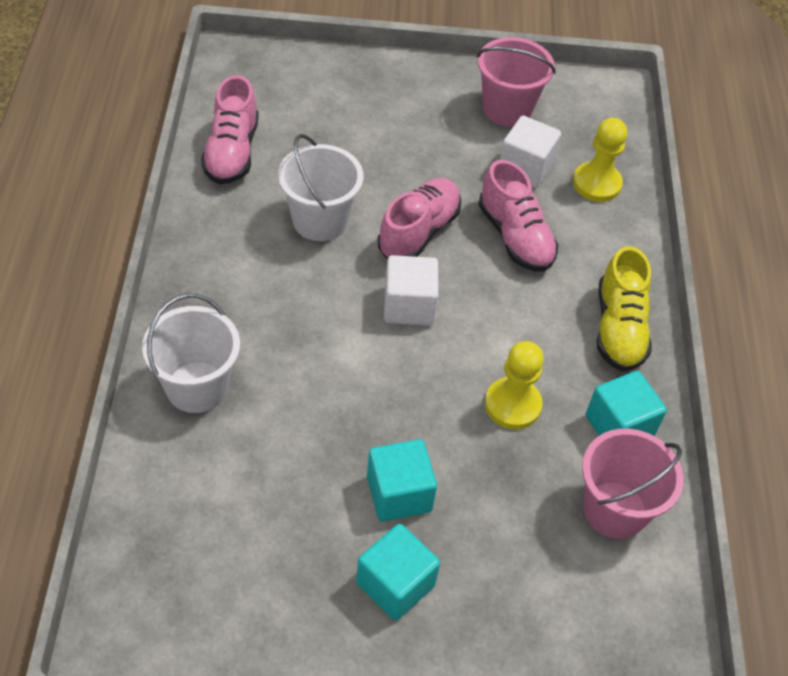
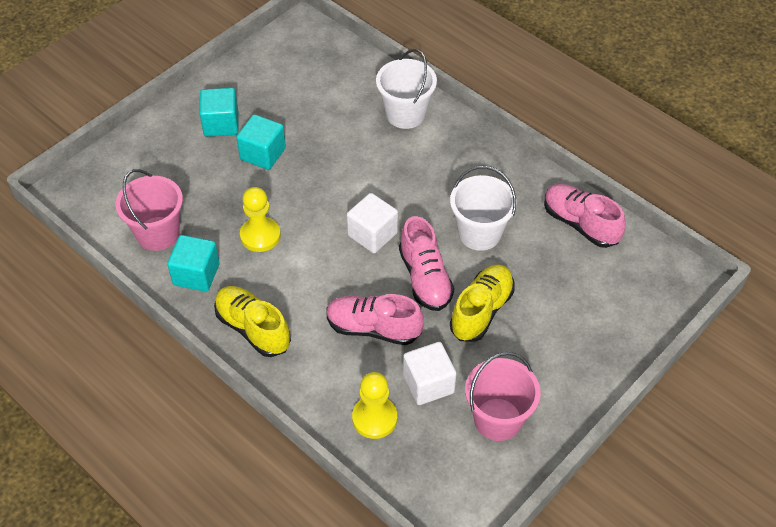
camera: 135 degrees right, 0 degrees up
none -> yellow shoe [450,265,515,342]

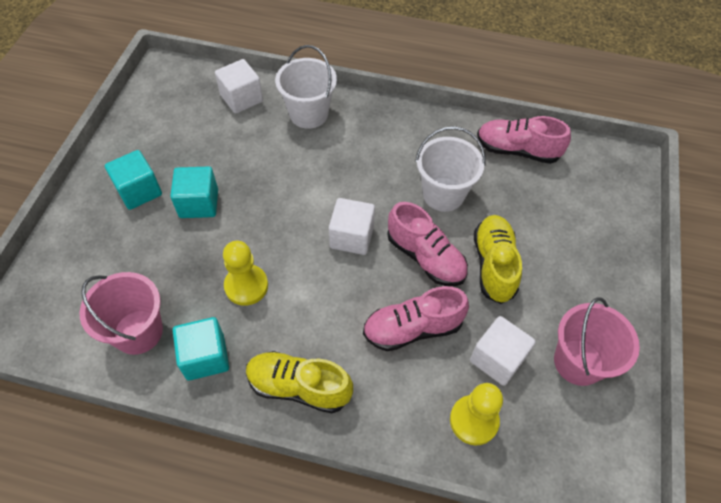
camera: 30 degrees left, 5 degrees up
none -> white cube [215,59,263,114]

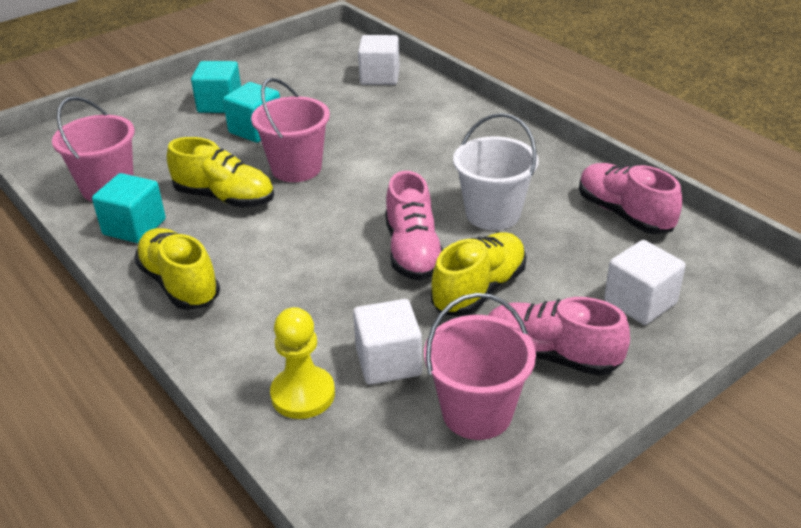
camera: 40 degrees right, 20 degrees down
yellow pawn [223,241,268,306] -> yellow shoe [167,137,274,208]
white bucket [275,45,337,129] -> none
white cube [329,198,375,255] -> white cube moved to [604,240,686,325]
pink shoe [363,286,469,351] -> pink shoe moved to [488,297,630,376]
none -> pink bucket [251,78,330,182]

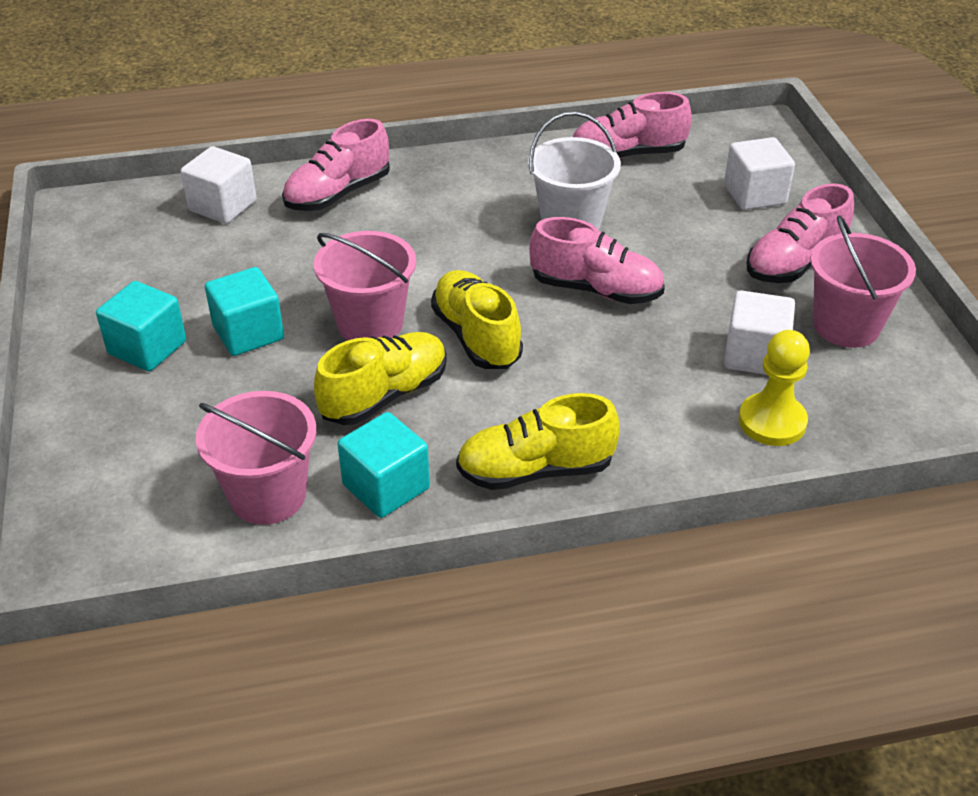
camera: 65 degrees left, 5 degrees up
yellow shoe [431,232,526,317] -> yellow shoe moved to [431,270,523,369]
none -> pink shoe [282,119,390,211]

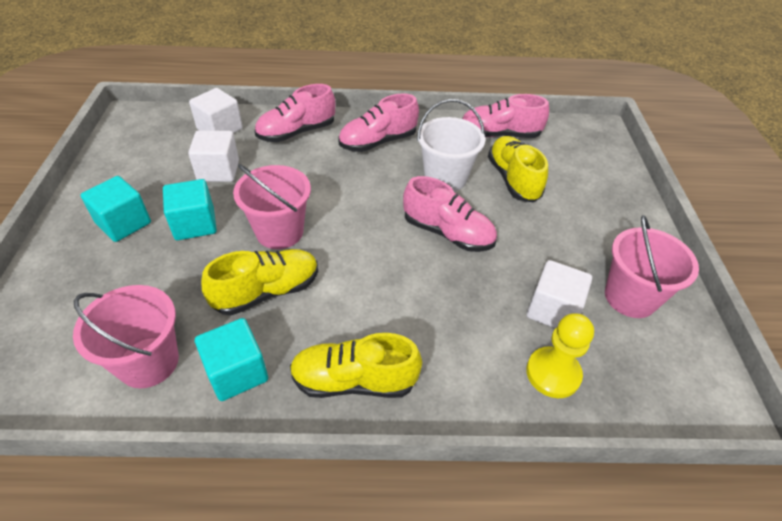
camera: 10 degrees right, 5 degrees up
yellow shoe [431,270,523,369] -> yellow shoe moved to [488,136,548,202]
white cube [724,137,795,210] -> white cube moved to [188,130,239,182]
pink shoe [746,183,854,283] -> pink shoe moved to [339,93,419,152]

